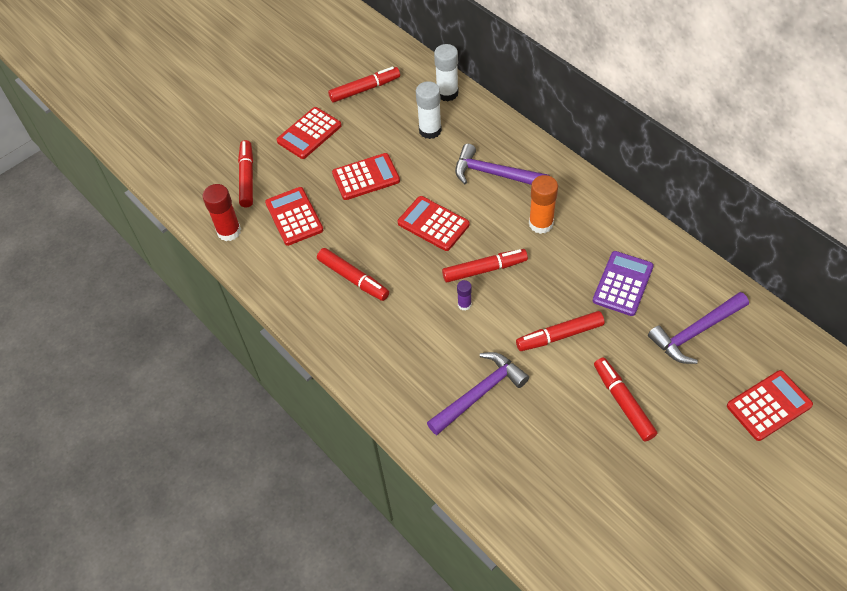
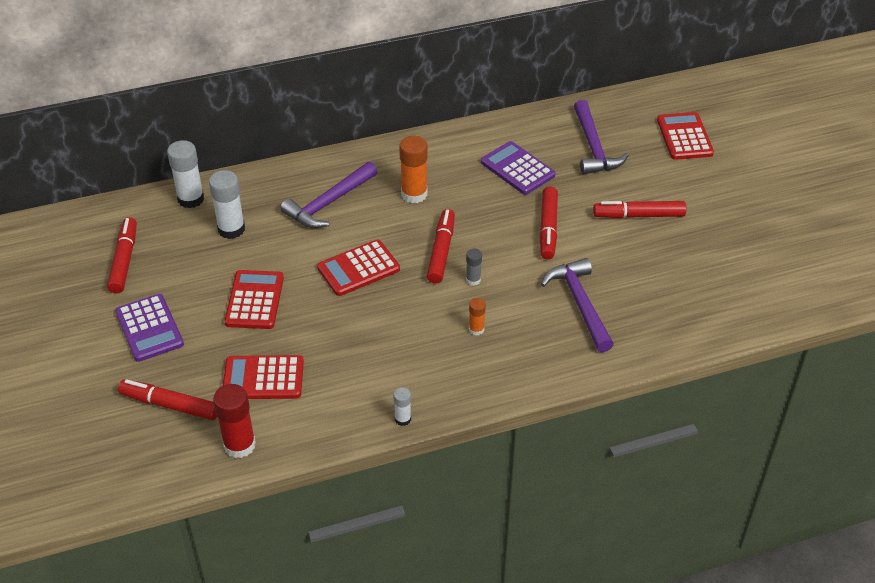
camera: 70 degrees left, 10 degrees down
red calculator [276,107,342,159] -> purple calculator [115,294,184,362]
red marker [317,248,389,301] -> none
purple glue stick [457,280,472,311] -> grey glue stick [466,249,482,285]
none -> white glue stick [393,387,411,426]
none -> orange glue stick [469,298,486,336]

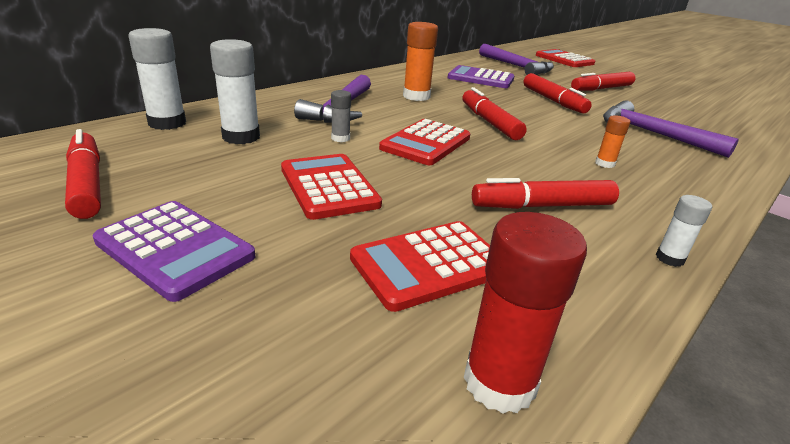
camera: 30 degrees left, 15 degrees down
red marker [118,379,217,420] -> red marker moved to [472,178,619,209]
grey glue stick [466,249,482,285] -> grey glue stick moved to [331,90,351,142]

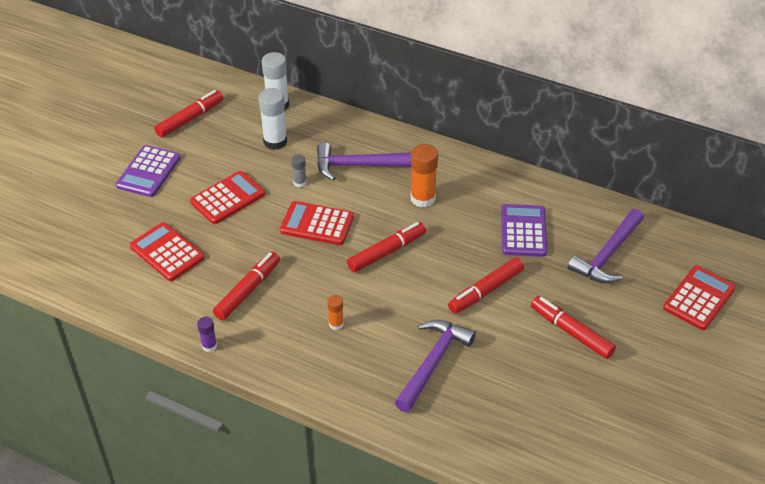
camera: 75 degrees right, 15 degrees up
red glue stick [464,212,587,414] -> none
red marker [472,178,619,209] -> red marker turned 60 degrees clockwise [213,252,280,320]
white glue stick [656,195,712,267] -> purple glue stick [197,317,217,352]

